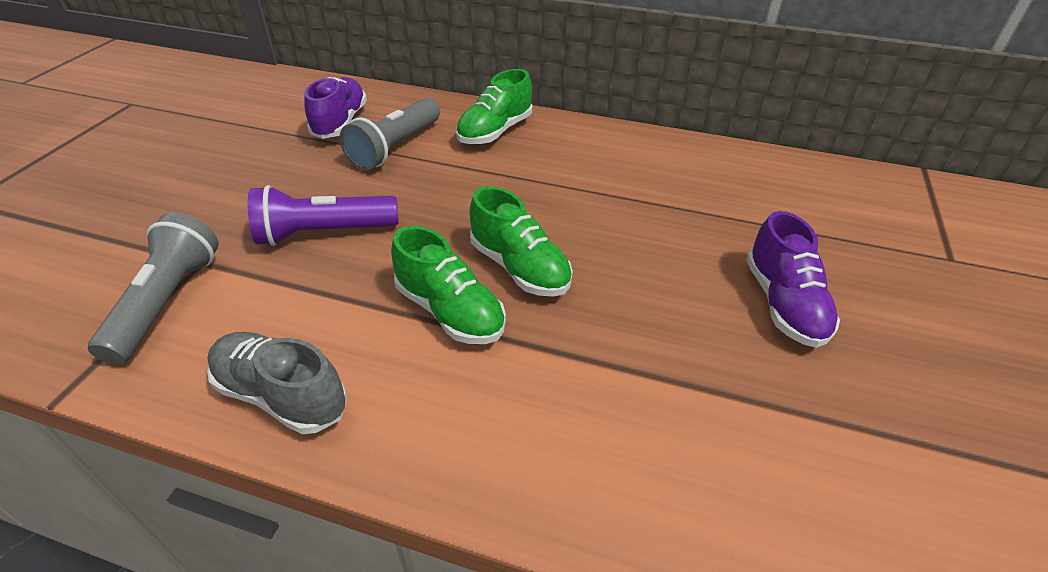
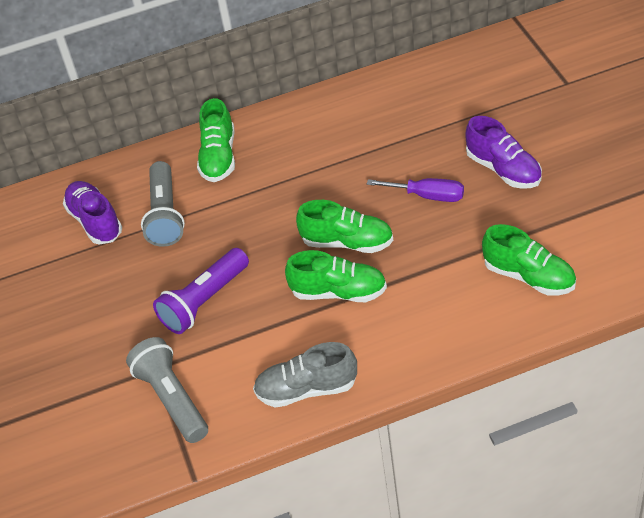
camera: 30 degrees left, 5 degrees up
none -> purple screwdriver [367,178,464,202]
none -> green shoe [482,224,576,296]

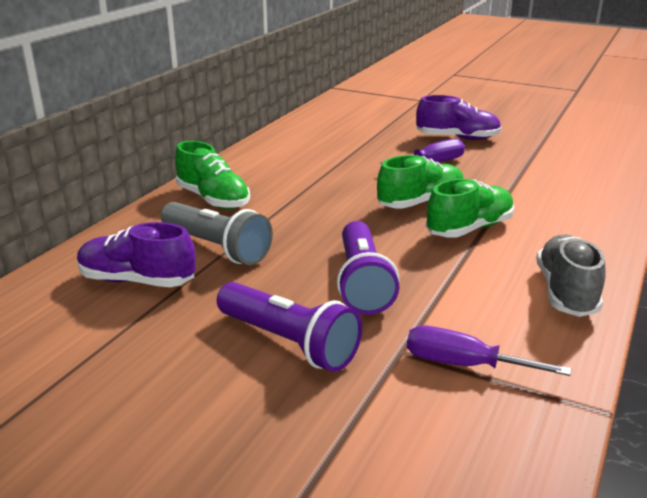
camera: 50 degrees left, 20 degrees down
grey flashlight [126,337,208,443] -> purple screwdriver [407,326,571,376]
grey shoe [253,342,357,408] -> grey shoe turned 150 degrees clockwise [536,235,606,317]
green shoe [482,224,576,296] -> none
none -> purple flashlight [217,282,362,372]

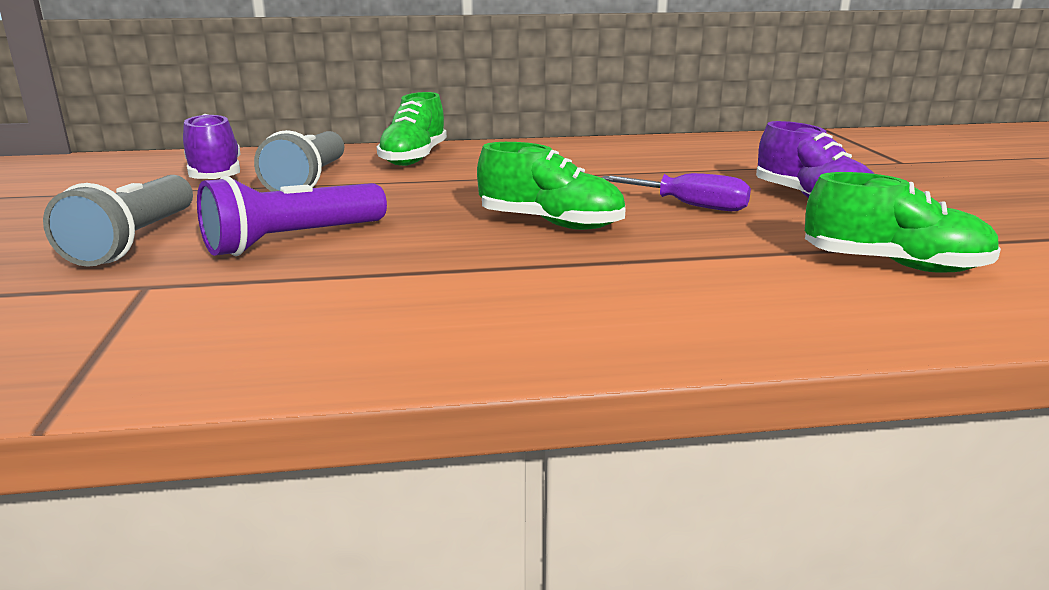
camera: 55 degrees right, 5 degrees down
purple flashlight [217,282,362,372] -> grey flashlight [43,175,193,267]
purple screwdriver [407,326,571,376] -> none
green shoe [426,179,514,238] -> green shoe moved to [805,172,1001,273]
grey shoe [536,235,606,317] -> none

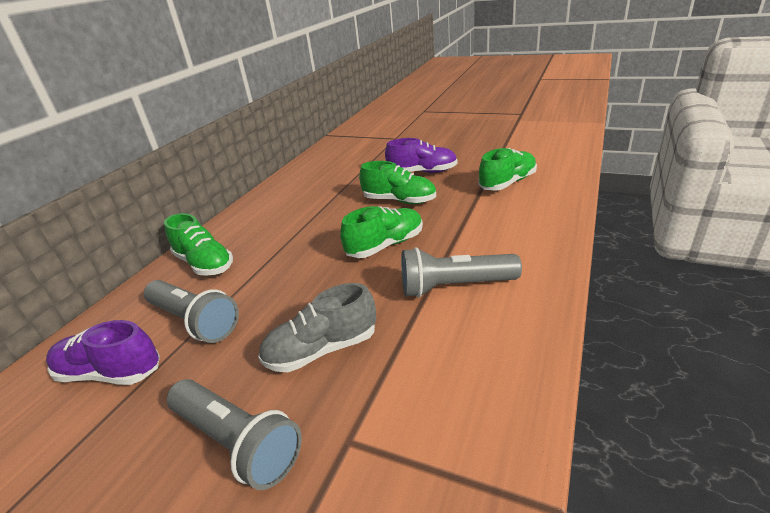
camera: 55 degrees left, 10 degrees up
purple flashlight [197,176,387,256] -> grey shoe [258,283,376,372]
purple screwdriver [601,173,751,211] -> green shoe [359,161,436,204]
none -> grey flashlight [401,247,522,298]

